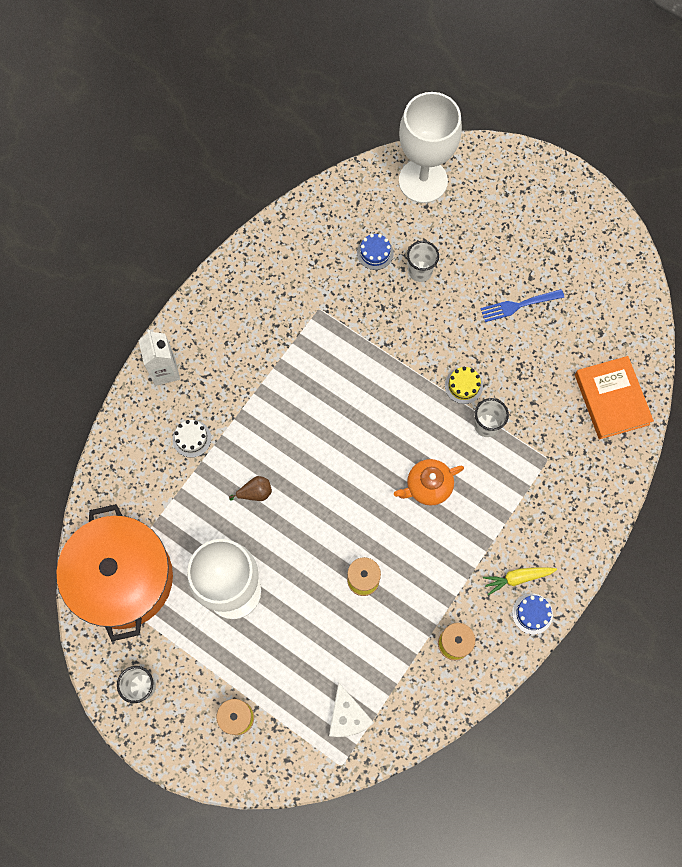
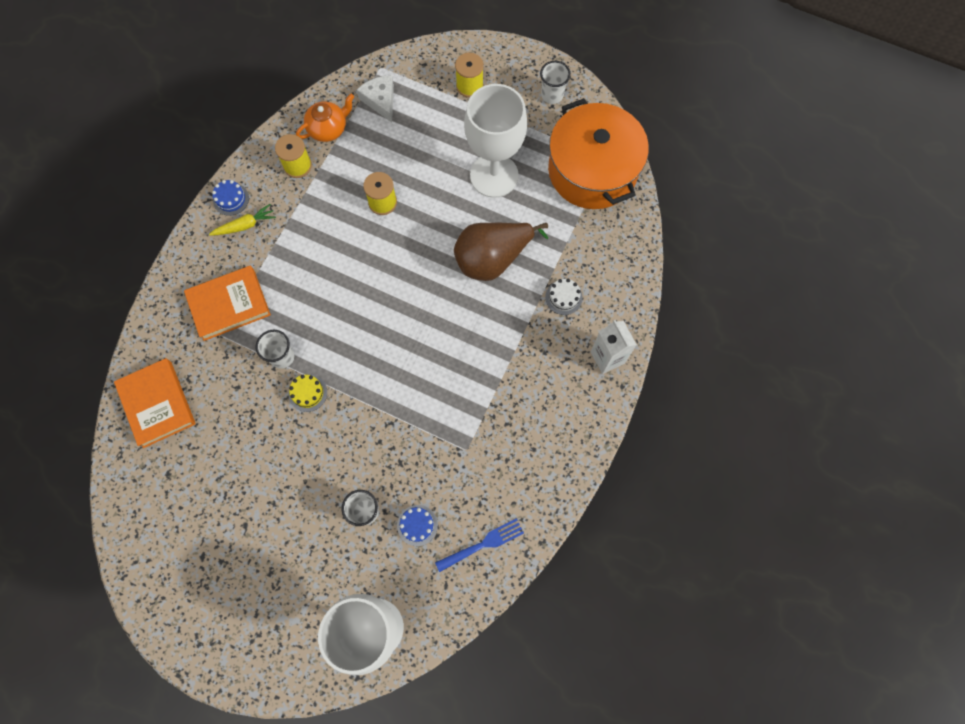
camera: 170 degrees right, 0 degrees up
brown pear [229,476,272,501] -> brown pear [454,223,549,281], size x2.42
orange teapot [394,459,464,506] -> orange teapot moved to [296,94,354,142]
blue fork [480,289,564,322] -> blue fork moved to [435,518,524,572]
none -> orange book [184,265,271,341]

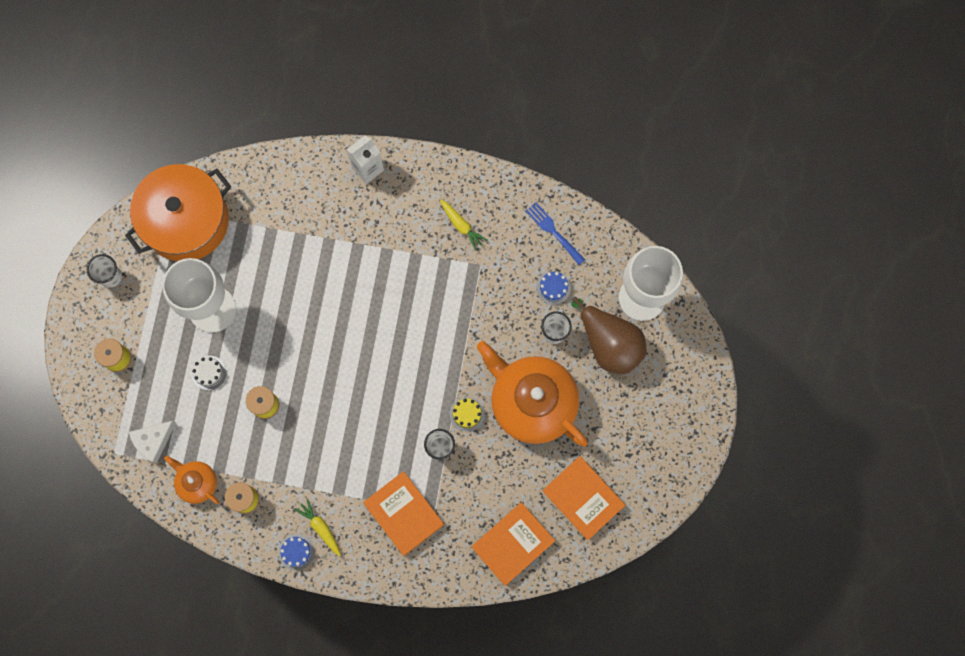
camera: 105 degrees left, 5 degrees up
brown pear [454,223,549,281] -> brown pear moved to [571,297,646,374]
white cake [545,279,583,315] -> white cake moved to [192,356,227,390]
none -> yellow carrot [440,199,487,251]
none -> orange teapot [476,341,588,447]
none -> orange book [543,456,625,540]

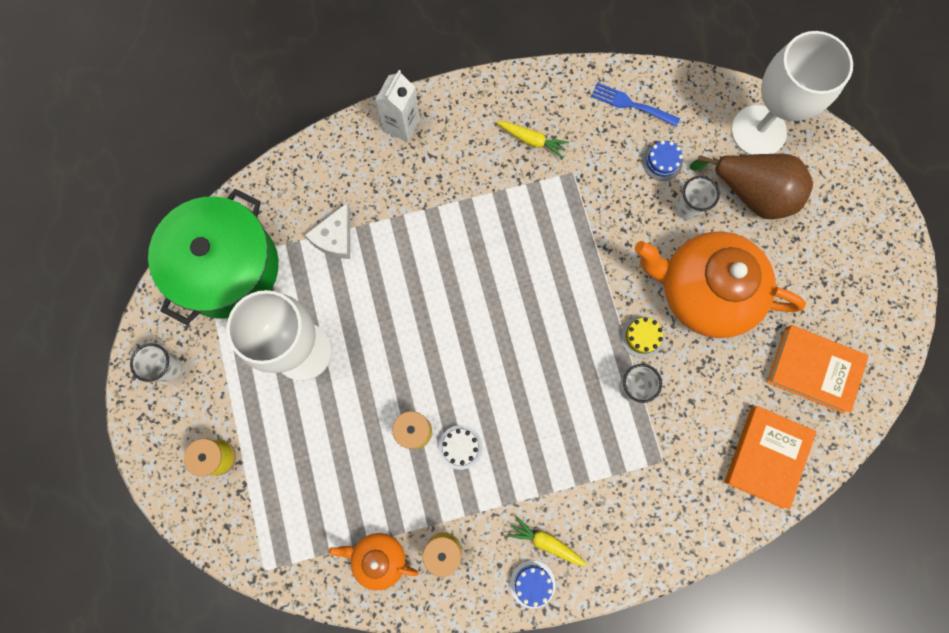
camera: 25 degrees left, 0 degrees up
orange pot [125,164,231,261] -> green pot [148,189,279,325]
white cheese [129,421,176,464] -> white cheese moved to [305,203,350,259]
white cake [192,356,227,390] -> white cake moved to [439,425,482,470]
orange book [363,471,444,556] -> none

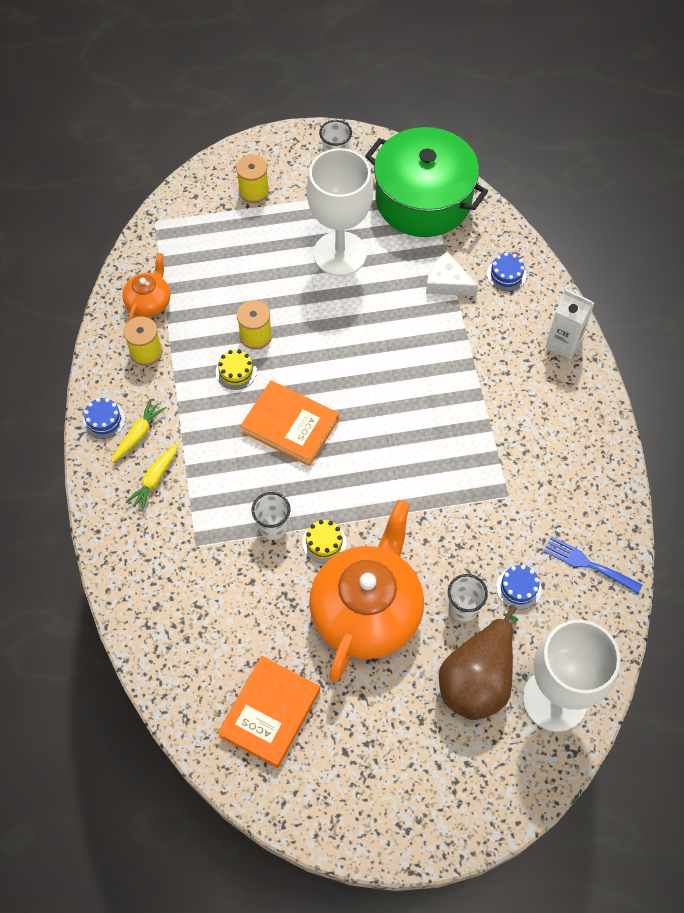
camera: 95 degrees right, 15 degrees down
white cake [439,425,482,470] -> yellow cake [216,350,257,390]
yellow carrot [497,121,569,158] -> yellow carrot moved to [125,443,178,511]
blue fork [591,82,680,127] -> blue fork turned 90 degrees counterclockwise [543,536,643,594]
orange book [724,406,817,510] -> orange book moved to [240,380,339,466]
none -> blue cake [487,253,526,291]

